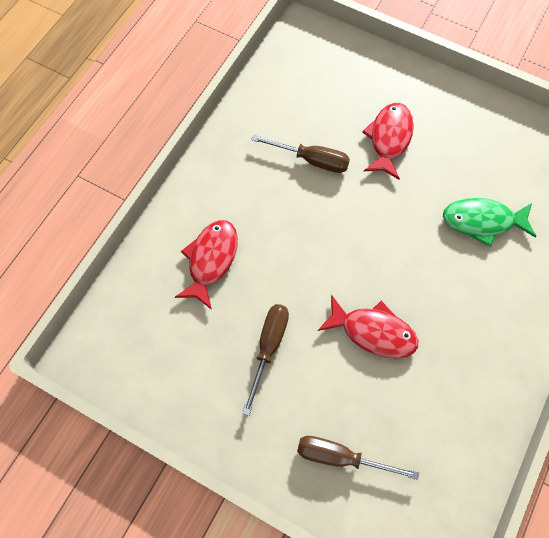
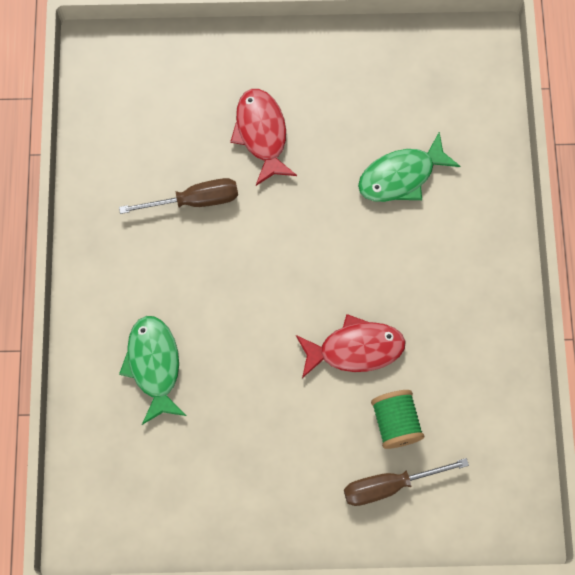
camera: 30 degrees left, 5 degrees up
red fish [175,220,238,310] -> green fish [119,316,187,425]
brown screwdriver [242,304,289,416] -> none
none -> green spool [371,390,424,449]

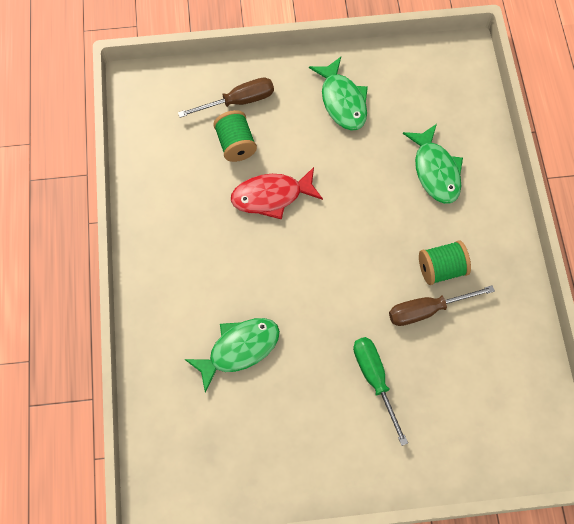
camera: 175 degrees right, 5 degrees down
red fish [230,89,297,186] -> green screwdriver [353,337,408,446]
none -> green fish [309,57,368,131]
none -> green spool [419,240,471,285]

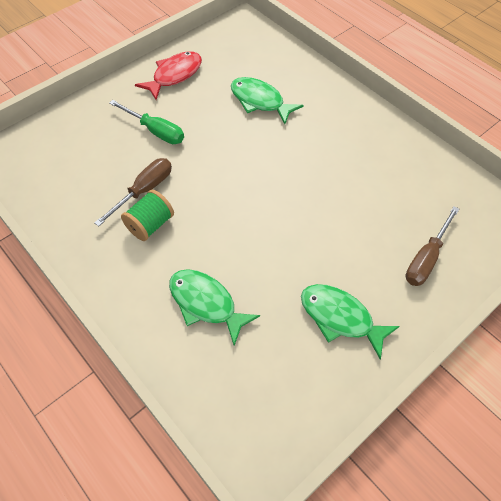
camera: 145 degrees right, 10 degrees down
green fish [185,318,280,393] -> green fish turned 105 degrees clockwise [231,77,304,124]
green spool [213,110,257,162] -> none
red fish [231,167,323,220] -> red fish moved to [135,51,202,100]

